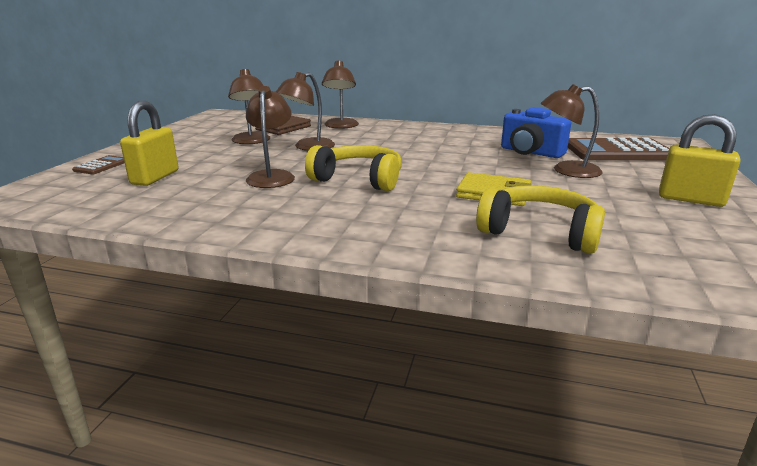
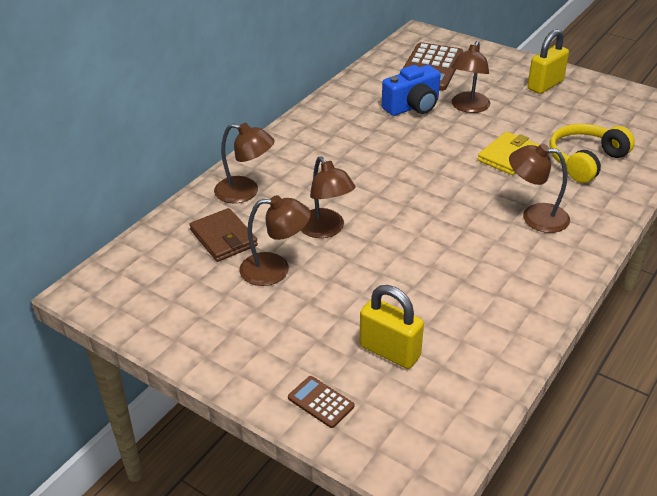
camera: 70 degrees left, 15 degrees up
brown lamp [246,86,295,188] -> brown lamp moved to [509,144,570,233]
yellow headphones [305,145,402,191] -> none

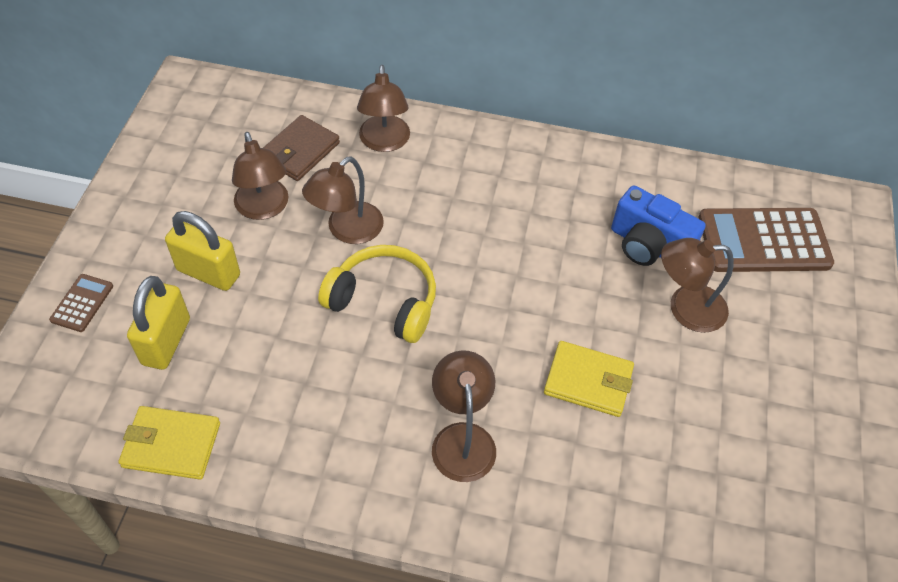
camera: 65 degrees right, 15 degrees up
yellow padlock [527,29,569,94] -> yellow padlock moved to [165,211,240,291]
yellow headphones [549,124,635,183] -> yellow headphones moved to [318,245,436,343]
none -> yellow wallet [118,406,220,480]

